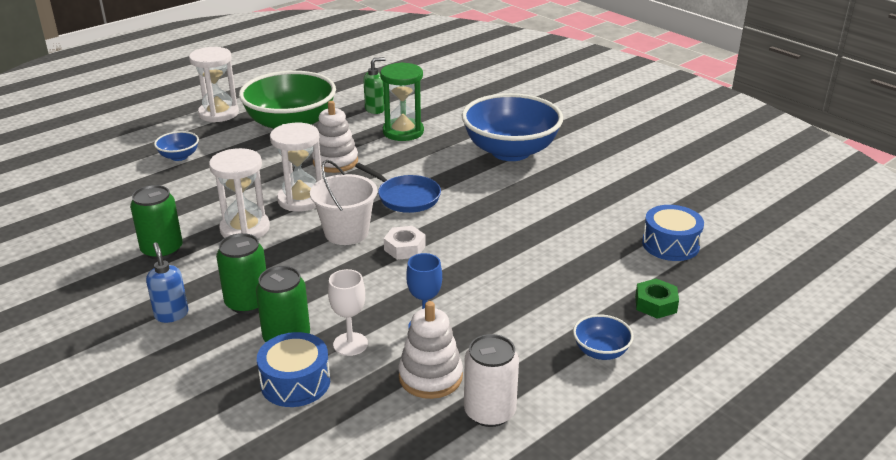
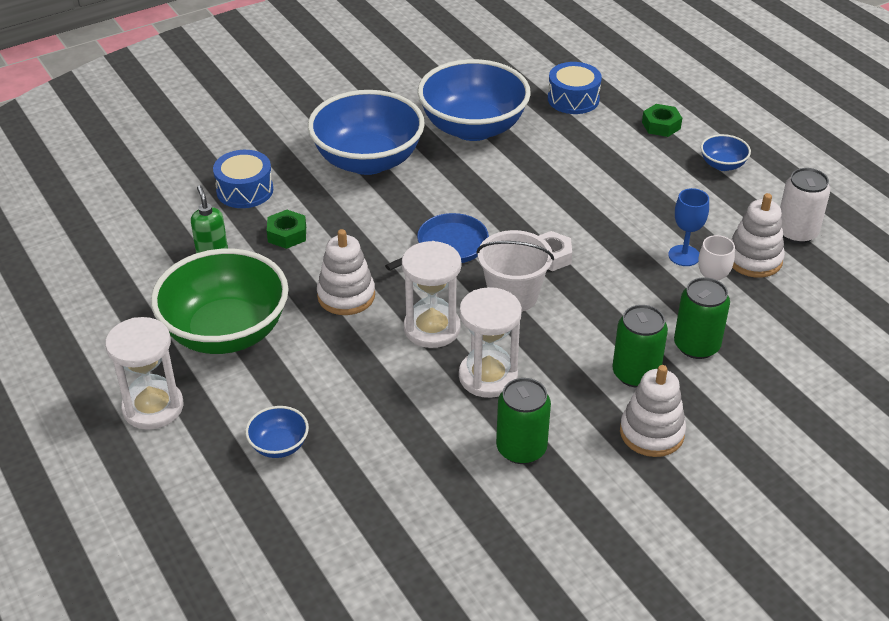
camera: 80 degrees left, 10 degrees up
blue soap dispenser [146,242,188,323] -> white stacking toy [620,365,686,457]
blue drum [257,332,330,407] -> blue drum moved to [213,150,273,208]
green hourglass [380,62,424,141] -> green nut [267,210,306,249]
none -> blue bowl [418,59,531,141]

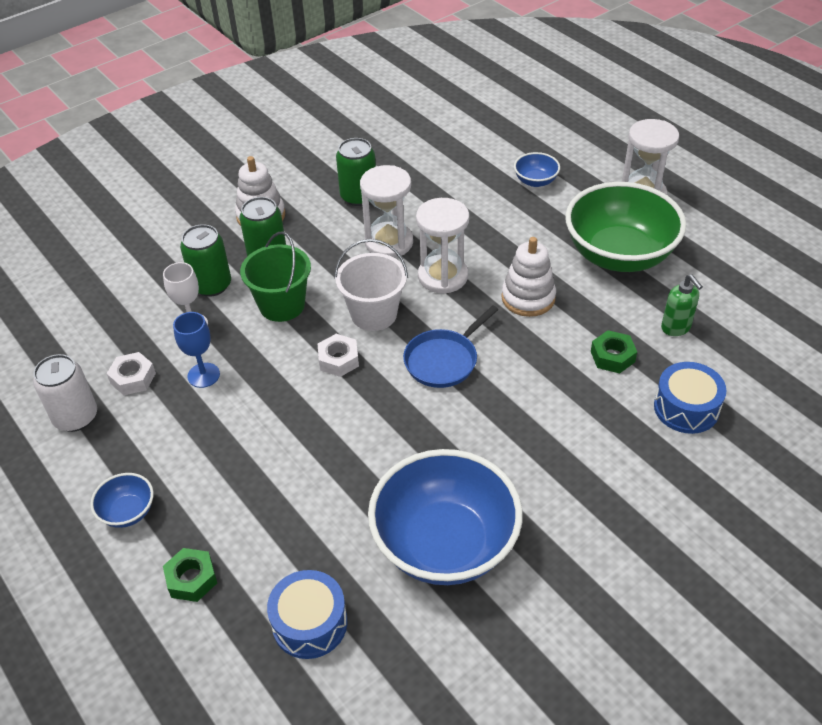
camera: 175 degrees right, 5 degrees up
blue bowl [308,90,425,175] -> none
white stacking toy [731,193,785,278] -> white nut [106,352,156,395]
none -> green bucket [240,231,311,322]

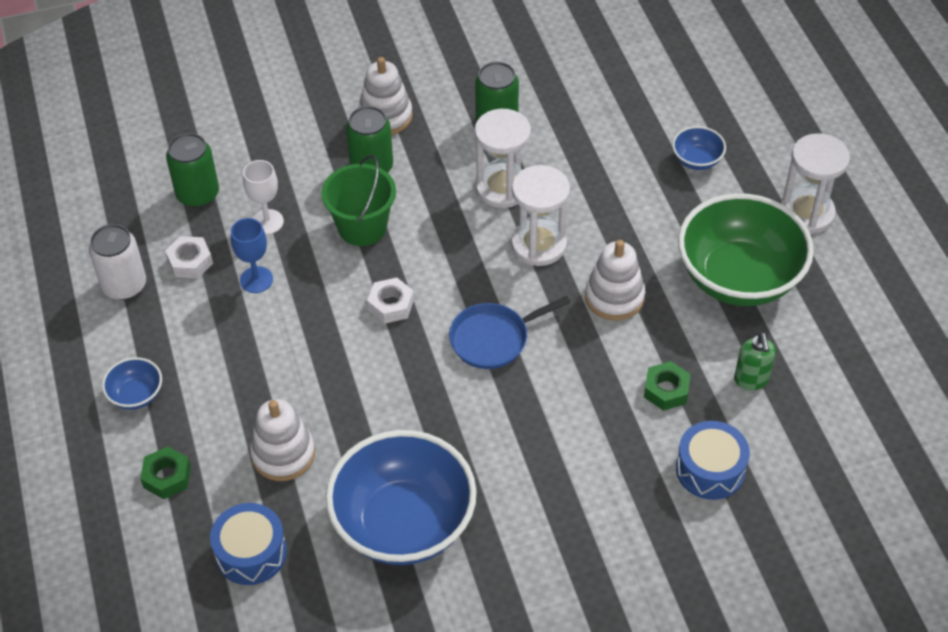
camera: 20 degrees right, 5 degrees up
green can [180,224,231,297] -> green can moved to [166,133,219,208]
white bucket [334,239,408,331] -> none
none -> white stacking toy [250,399,315,481]

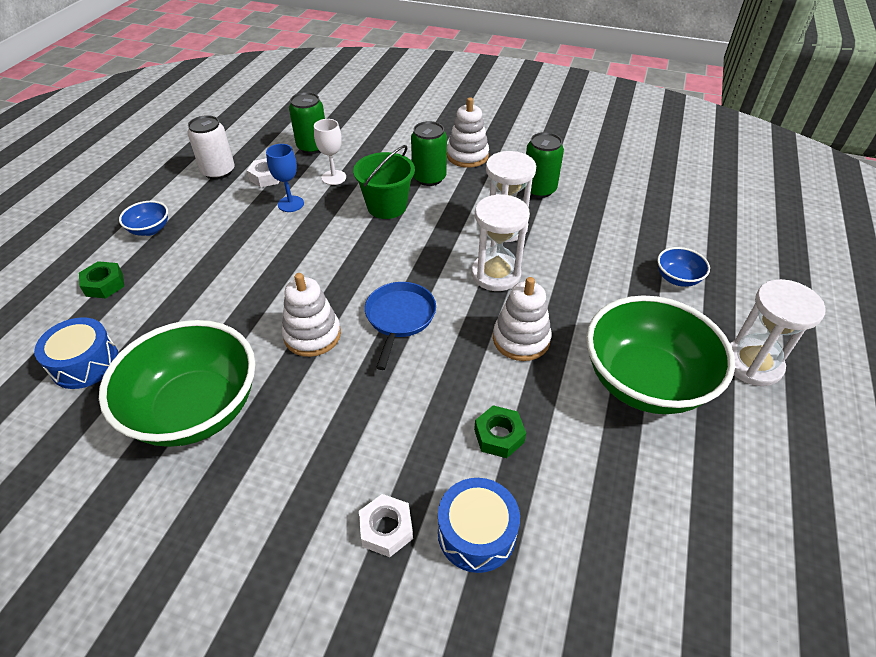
camera: 35 degrees right, 5 degrees down
white stacking toy [250,399,315,481] -> white stacking toy moved to [282,273,341,357]
blue bowl [325,430,477,565] -> green bowl [99,320,255,447]
white nut [367,277,414,324] -> white nut moved to [359,494,413,557]
blue pan [449,296,571,369] -> blue pan turned 90 degrees clockwise [365,282,436,370]
green soap dispenser [734,332,776,390] -> none

